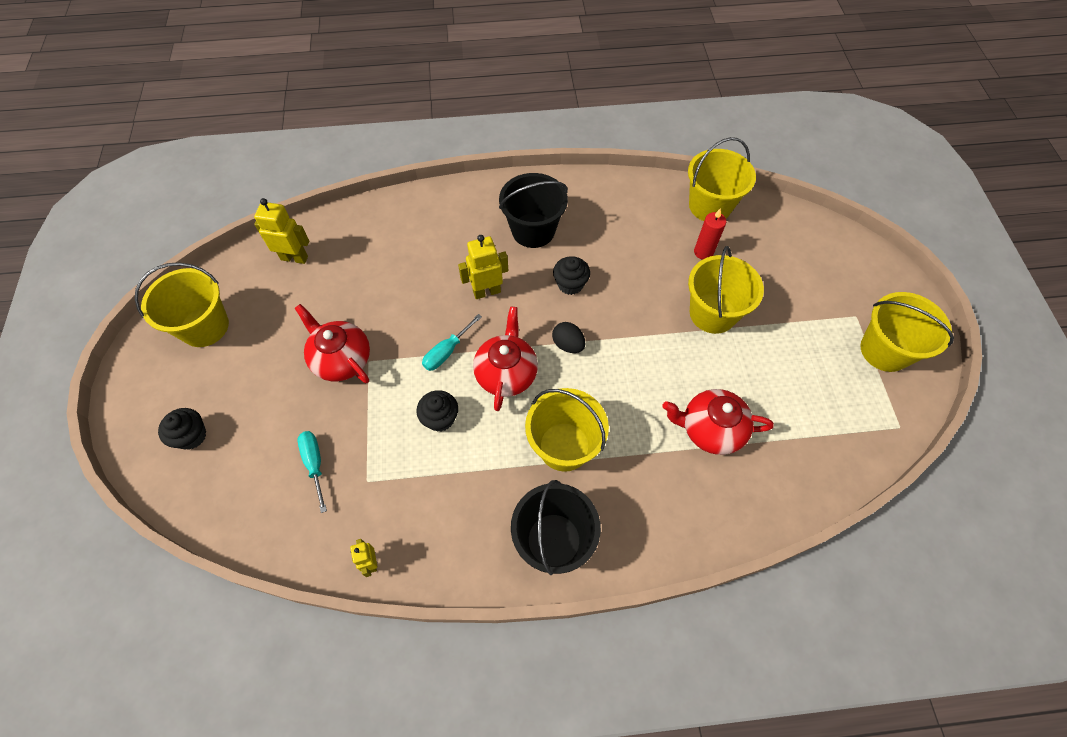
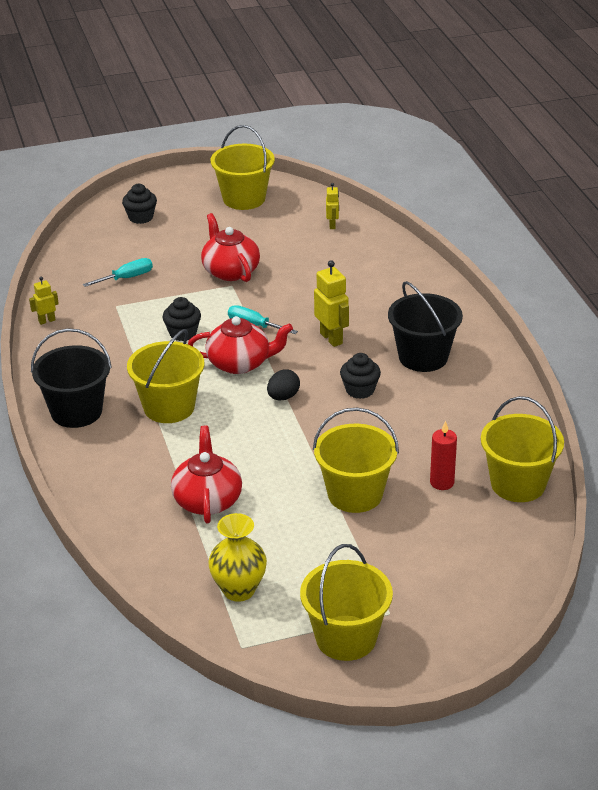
camera: 80 degrees right, 25 degrees down
yellow robot [254,198,309,264] -> yellow robot [326,183,339,229], size x0.58
red teapot [295,304,370,383] -> red teapot turned 60 degrees counterclockwise [201,213,260,282]
none -> yellow vase [208,513,267,602]

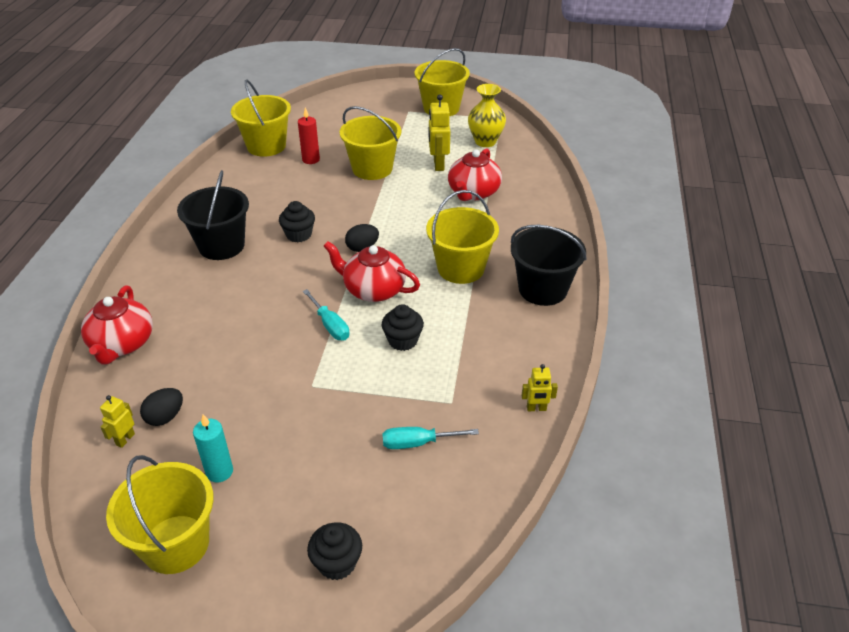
camera: 155 degrees left, 5 degrees up
red teapot [201,213,260,282] -> red teapot moved to [81,285,153,364]
yellow robot [314,260,349,347] -> yellow robot moved to [428,94,450,171]
none -> black egg [140,388,183,426]
none -> turquoise candle [193,414,233,483]

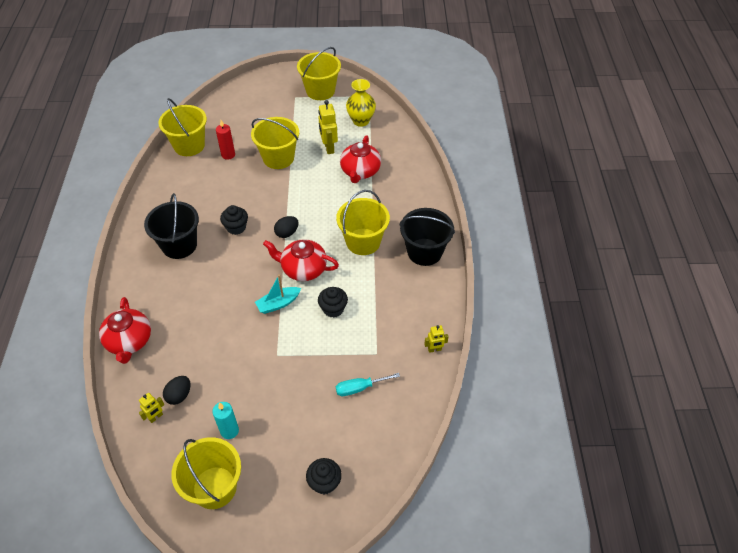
camera: 10 degrees left, 10 degrees up
yellow robot [100,395,135,448] -> yellow robot turned 150 degrees counterclockwise [139,393,164,423]
turquoise screwdriver [303,289,350,340] -> turquoise boat [255,275,301,314]

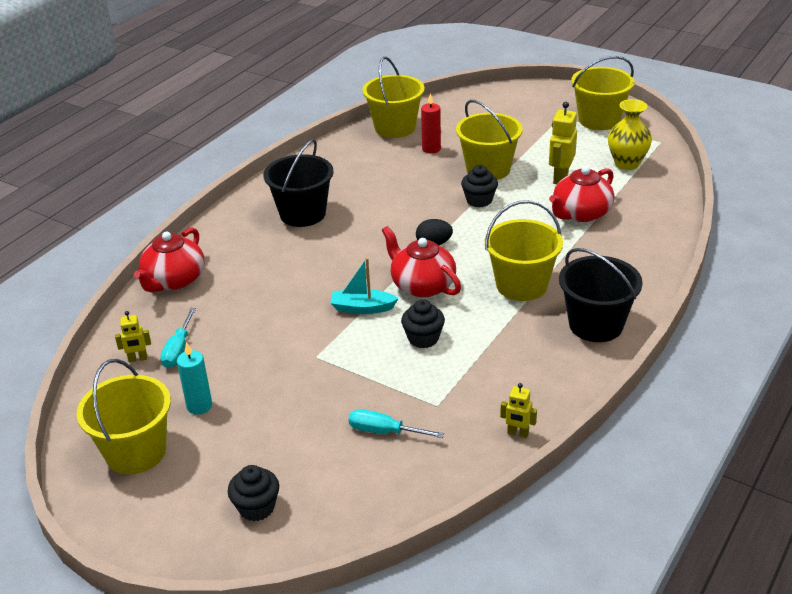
camera: 35 degrees right, 15 degrees down
black egg [163,376,191,405] -> turquoise screwdriver [160,308,196,368]
black cupcake [220,205,248,235] -> black cupcake moved to [461,165,498,207]

